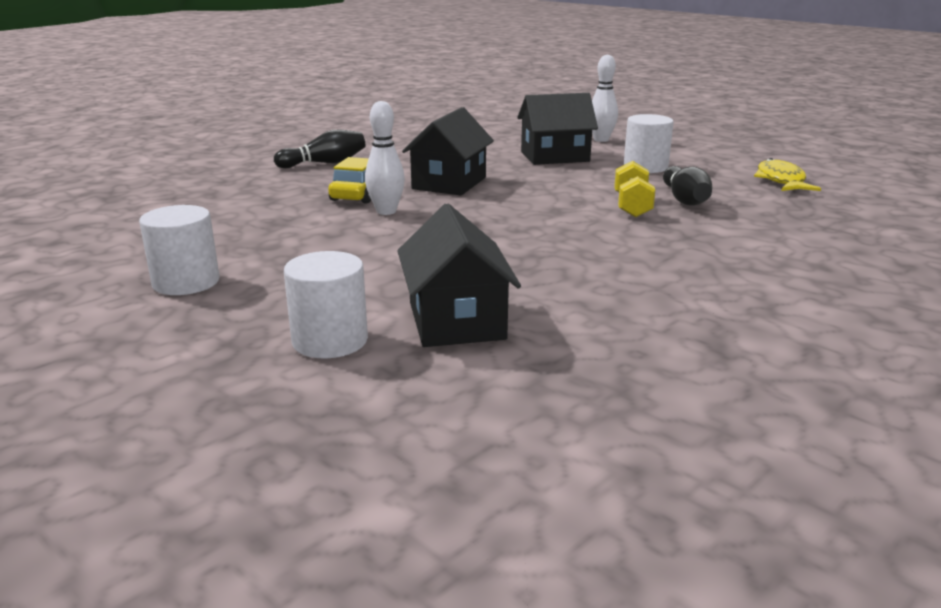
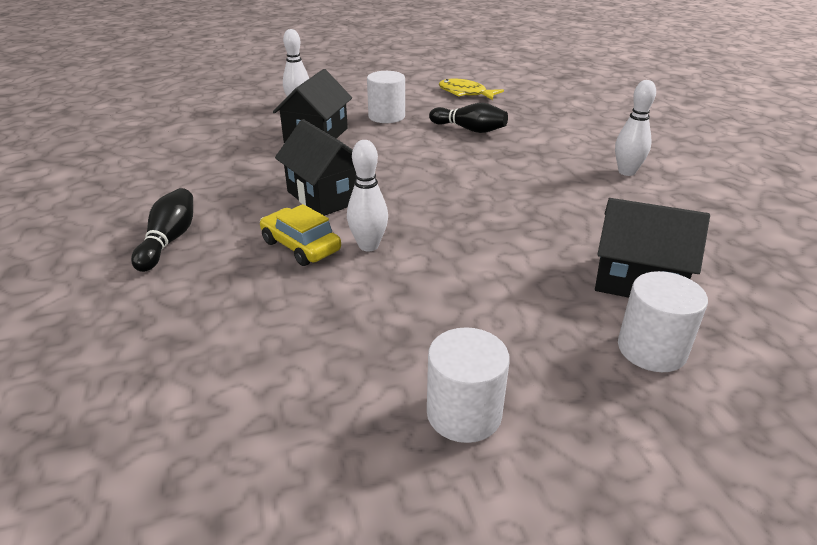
camera: 60 degrees left, 10 degrees up
yellow dumbbell [614,161,656,218] -> none
none -> white bowling pin [615,80,656,176]

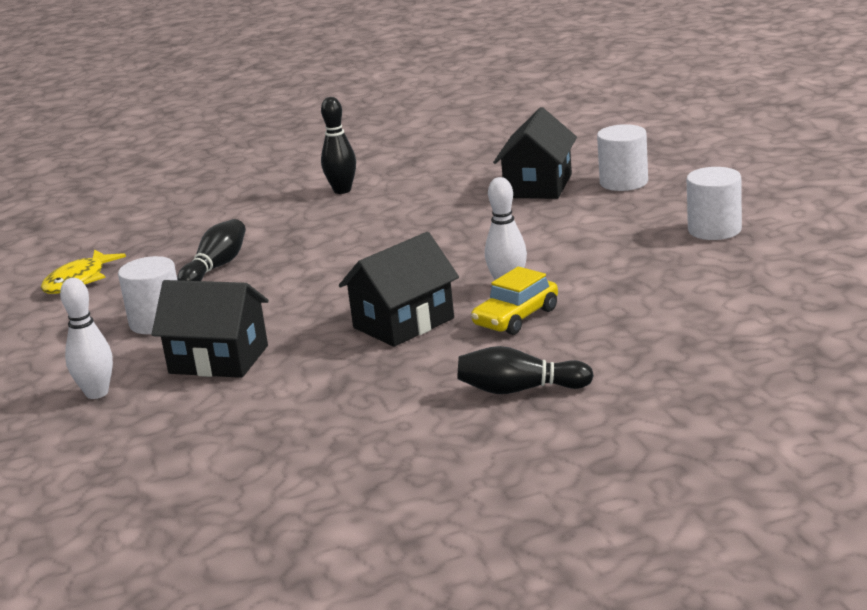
camera: 90 degrees left, 10 degrees down
white bowling pin [615,80,656,176] -> black bowling pin [321,97,356,194]

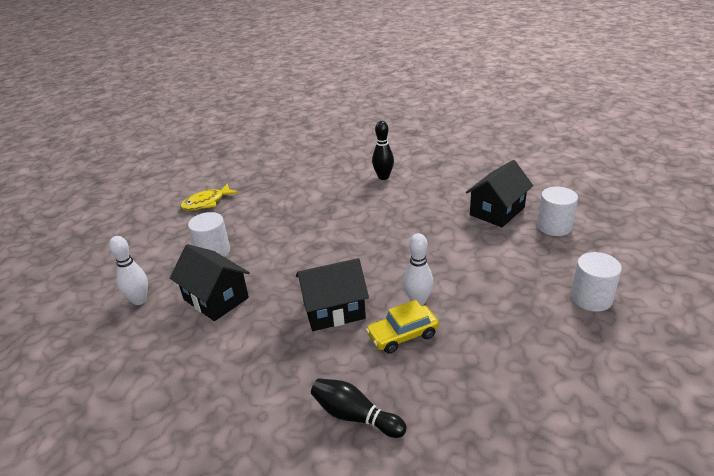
camera: 25 degrees right, 10 degrees up
black bowling pin [177,219,246,281] -> none

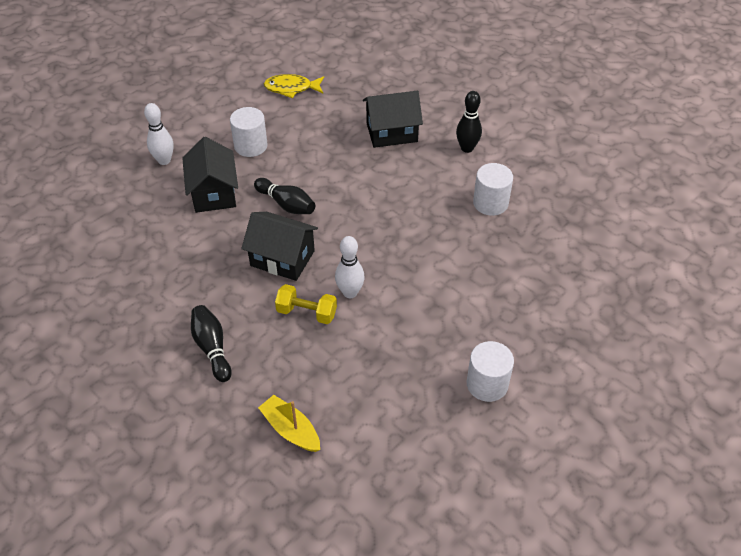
camera: 35 degrees right, 15 degrees up
yellow car [366,300,439,354] -> yellow dumbbell [275,284,337,324]
black house [466,160,533,227] -> black house moved to [363,91,423,148]
white cylinder [537,187,578,236] -> white cylinder moved to [473,163,513,216]
none -> black bowling pin [254,178,315,214]
none -> yellow boat [258,395,320,452]

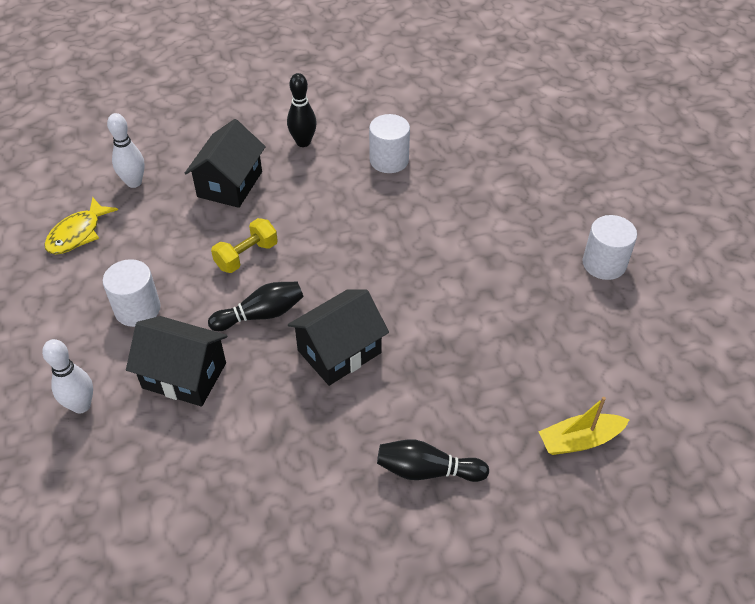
camera: 60 degrees left, 0 degrees up
yellow dumbbell [275,284,337,324] -> yellow dumbbell moved to [211,218,278,273]
white bowling pin [335,236,365,298] -> white bowling pin moved to [107,113,145,188]

